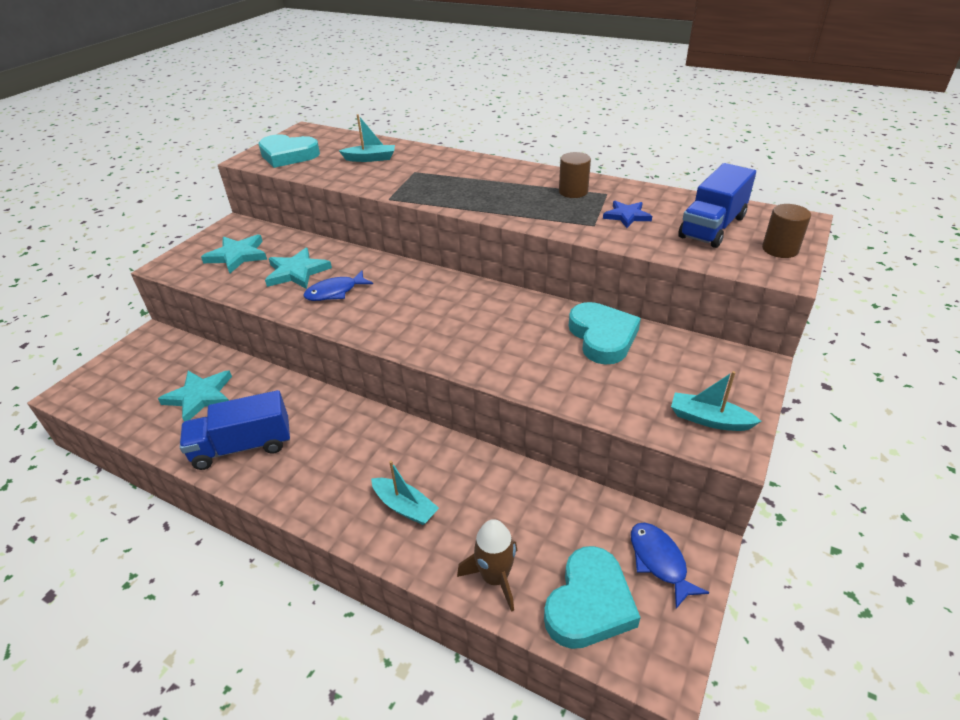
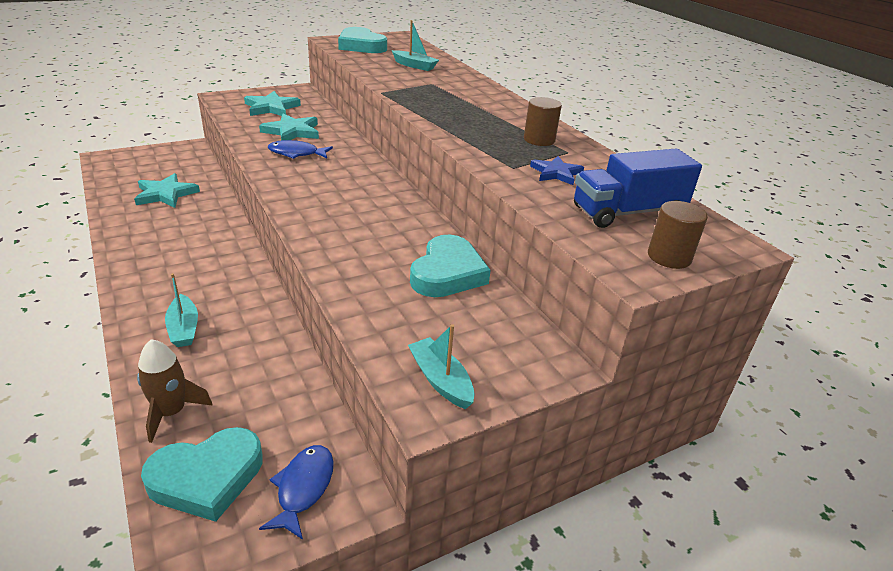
camera: 30 degrees right, 5 degrees down
blue truck [180,390,290,470] -> none

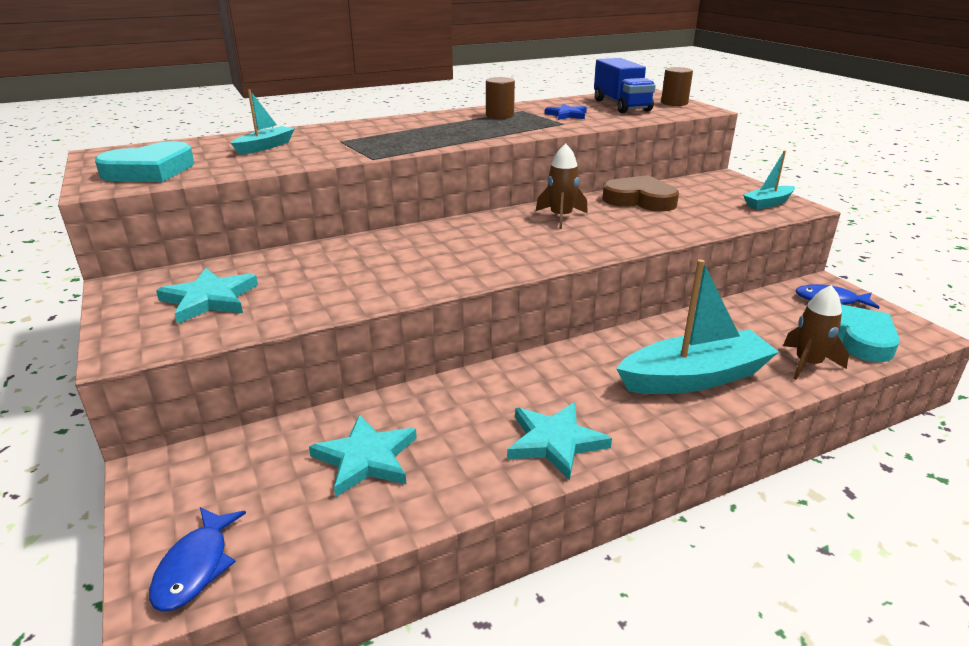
camera: 85 degrees left, 5 degrees down
turquoise boat [165,273,198,347] -> turquoise boat [616,259,778,394], size x1.95
turquoise star [259,113,319,141] -> turquoise star moved to [507,402,612,481]
blue fish [268,140,333,159] -> blue fish moved to [149,507,246,612]
turquoise heart [410,235,491,297] -> brown heart [602,175,679,212]
none -> brown rocket [536,143,588,229]

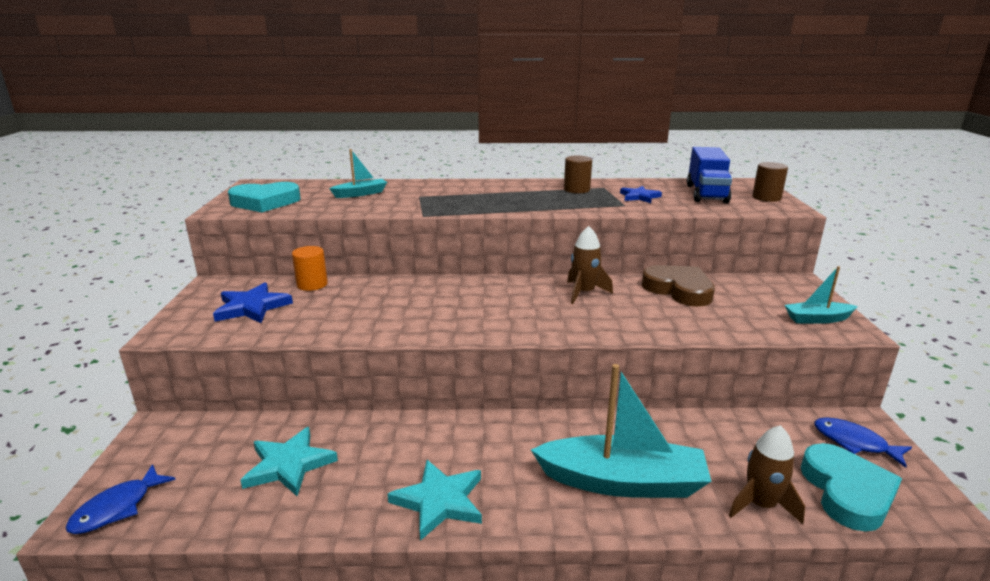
camera: 25 degrees right, 5 degrees down
turquoise star [156,268,258,324] -> blue star [213,282,293,323]
none -> orange cylinder [292,246,328,291]

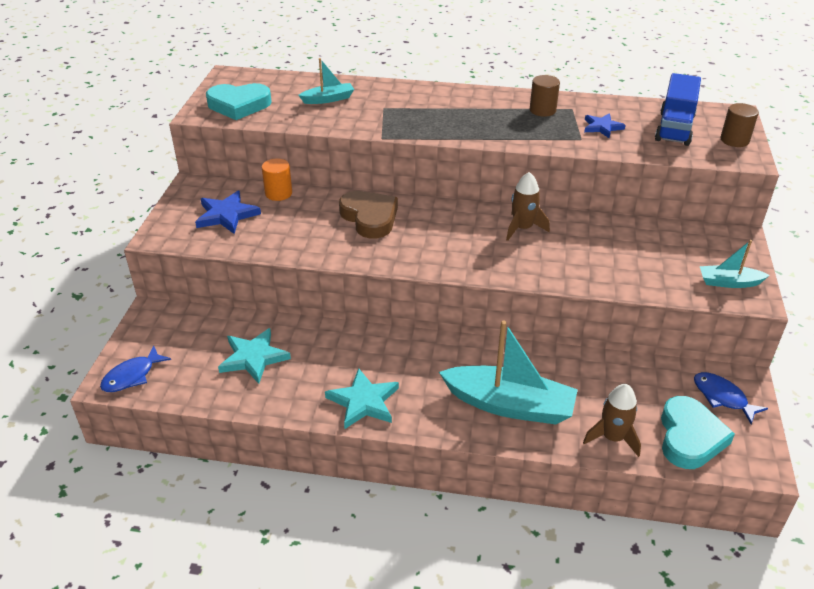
camera: 10 degrees right, 15 degrees up
brown heart [642,265,715,307] -> brown heart moved to [339,191,398,239]

